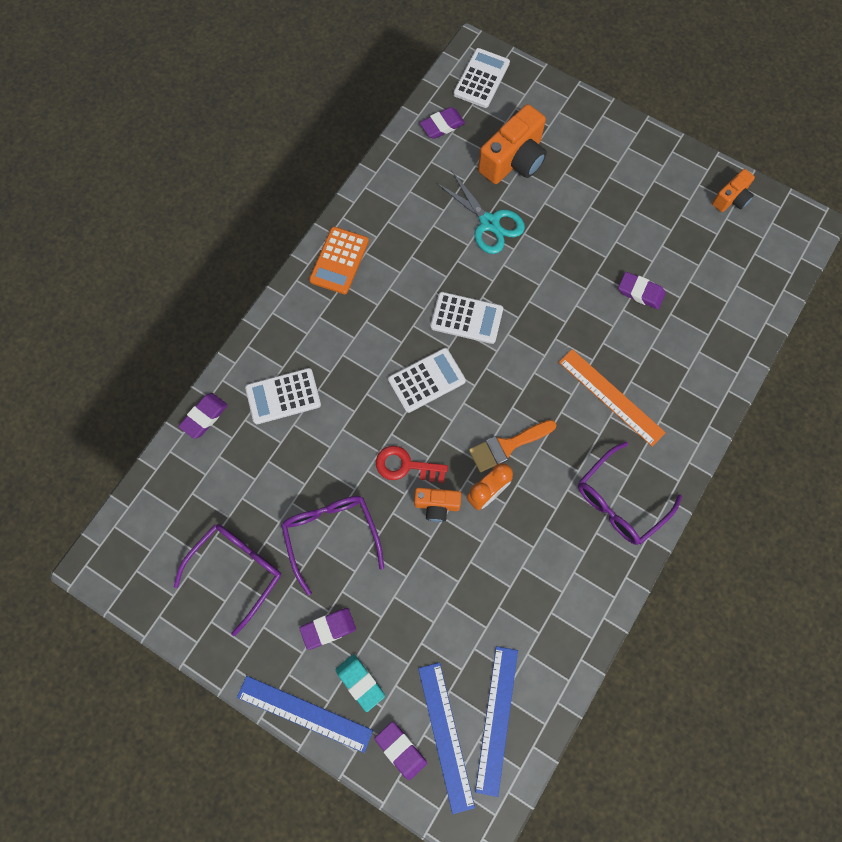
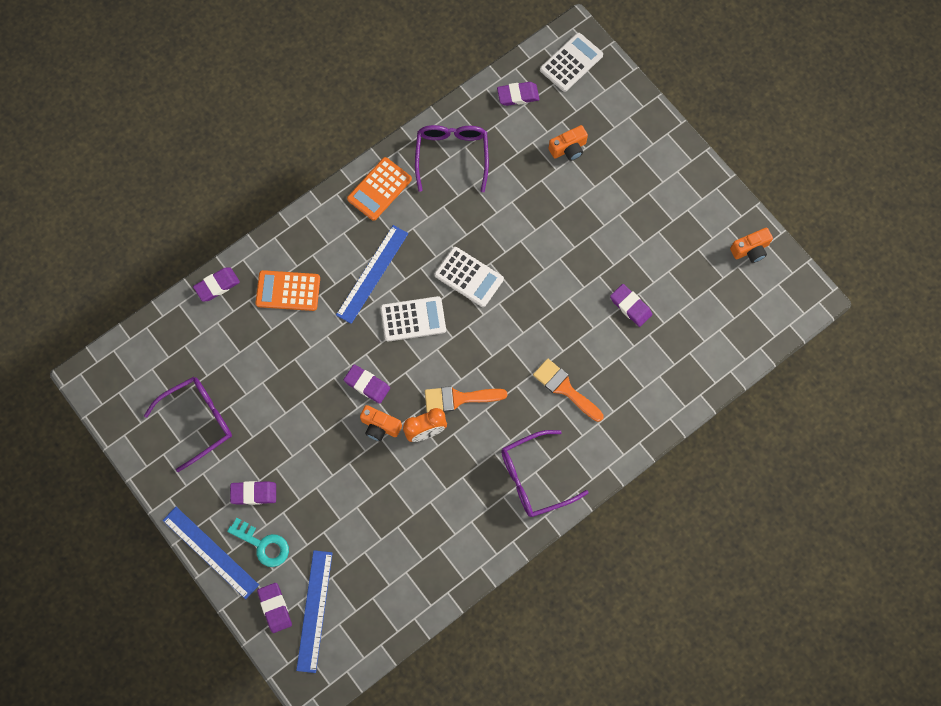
camera: 20 degrees right, 0 degrees up
white calculator [245,368,321,424] -> orange calculator [256,270,320,311]
purple glasses [281,496,384,596] -> purple glasses moved to [415,125,489,192]
turquoise eraser [336,654,385,712] -> turquoise key [227,518,289,567]
red key [376,446,448,483] -> purple eraser [344,364,390,404]
turquoise scissors [436,171,525,254] -> none
blue ruler [475,646,518,797] -> blue ruler moved to [336,225,408,324]
orange camera [478,104,547,184] -> orange camera [548,125,588,161], size x0.56
orange ruler [559,349,666,447] -> orange brush [533,359,603,422]

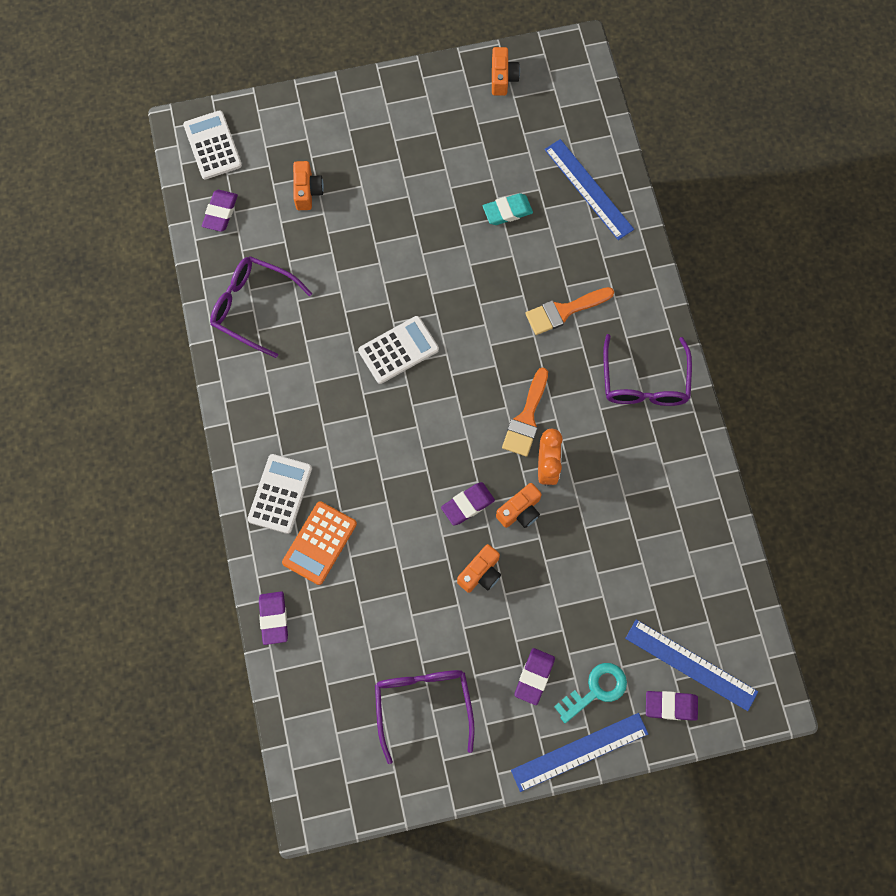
camera: 65 degrees left, 0 degrees up
blue ruler [336,225,408,324] -> blue ruler moved to [544,139,634,240]
orange calculator [347,157,412,221] -> none
white calculator [381,296,446,341] -> white calculator moved to [247,454,312,534]
purple eraser [610,284,652,327] -> turquoise eraser [483,193,533,225]
none -> orange camera [457,544,501,593]

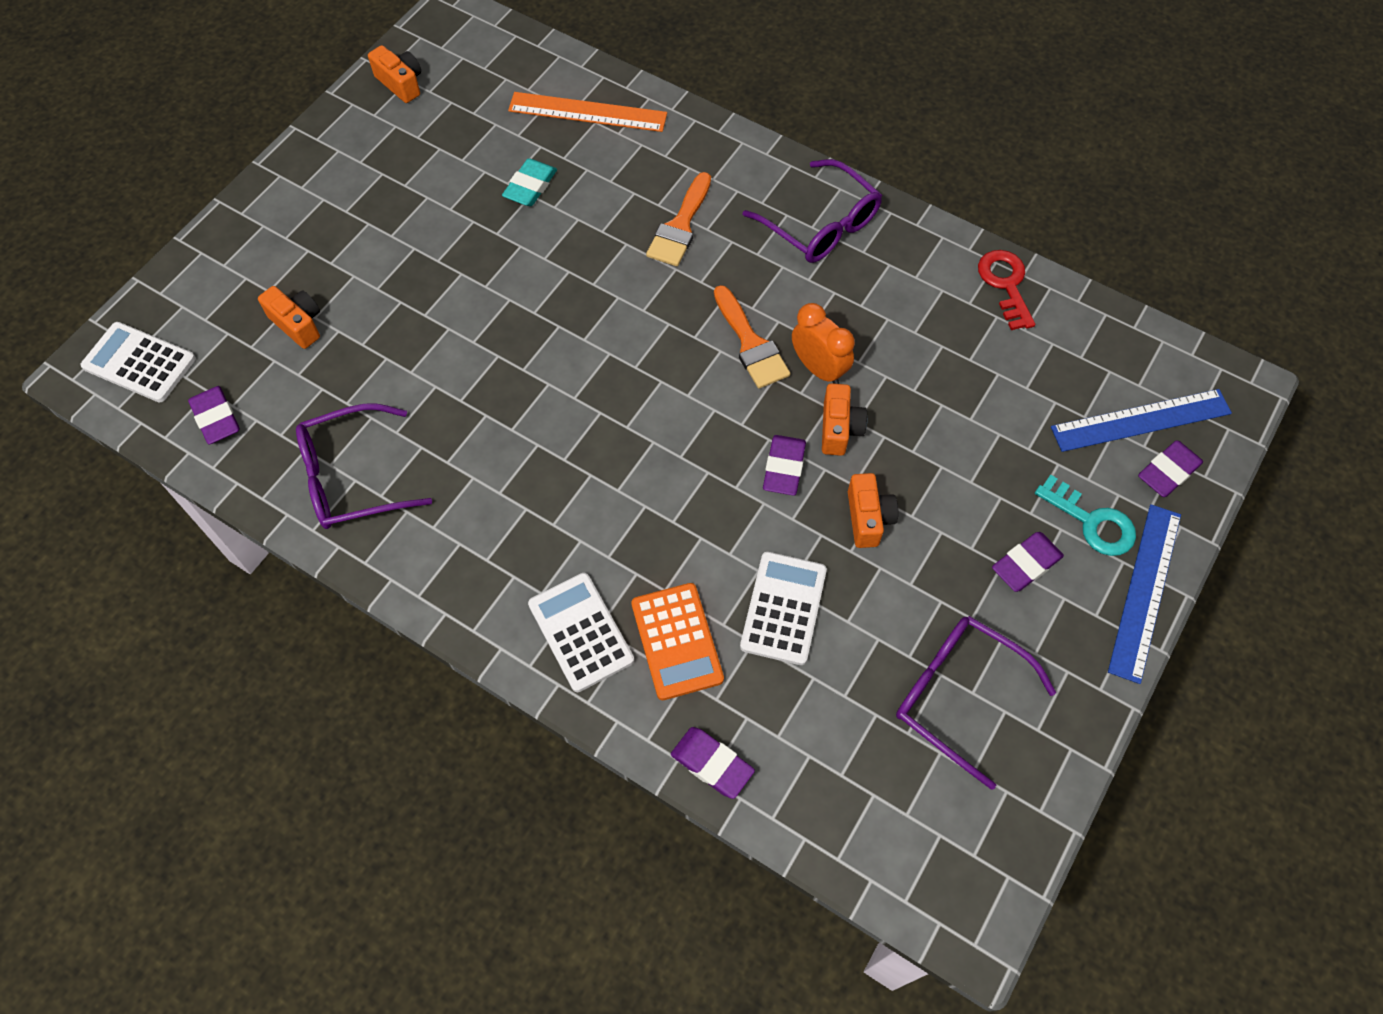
camera: 45 degrees left, 10 degrees down
white calculator [358,316,439,384] -> white calculator moved to [740,552,827,665]
purple eraser [514,648,555,705] -> purple eraser turned 75 degrees clockwise [992,532,1064,592]
blue ruler [544,139,634,240] -> orange ruler [508,92,667,132]
turquoise key [554,663,627,723] -> turquoise key turned 120 degrees clockwise [1035,474,1136,556]
none -> red key [978,250,1035,330]

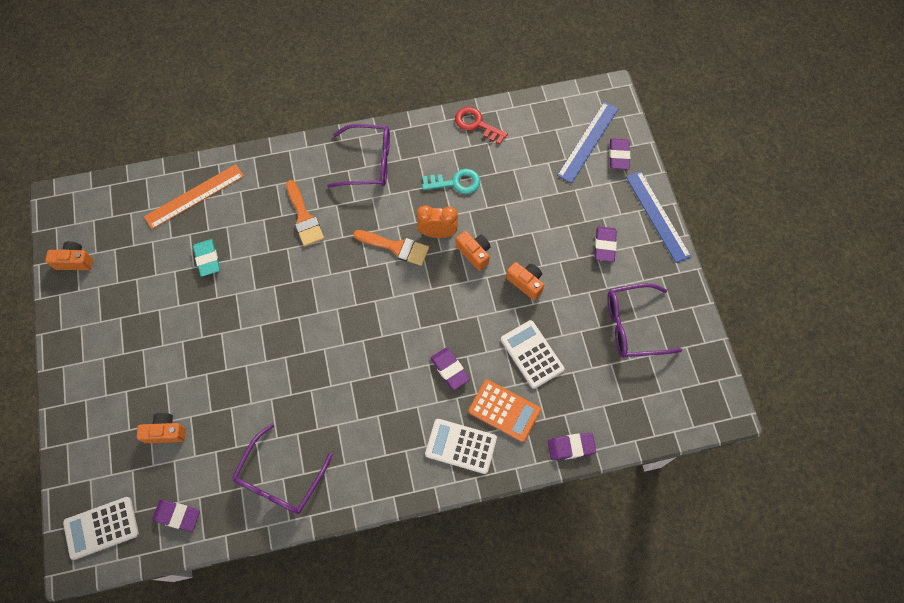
camera: 45 degrees left, 5 degrees up
purple eraser [763,435,806,496] -> purple eraser moved to [431,348,470,390]
turquoise key [1035,474,1136,556] -> turquoise key moved to [422,169,480,194]

